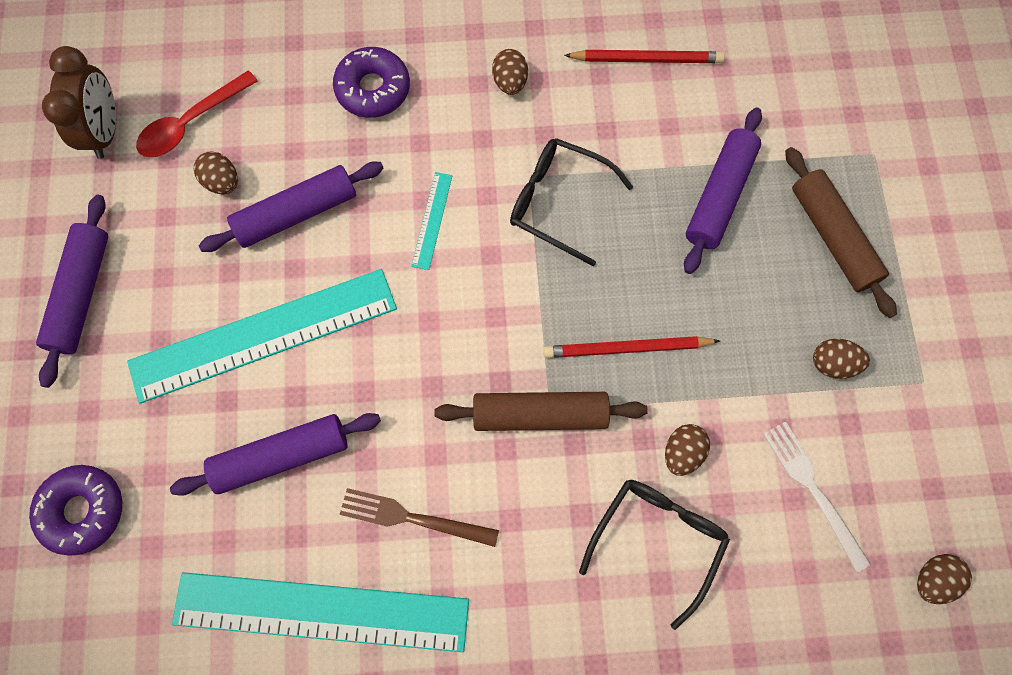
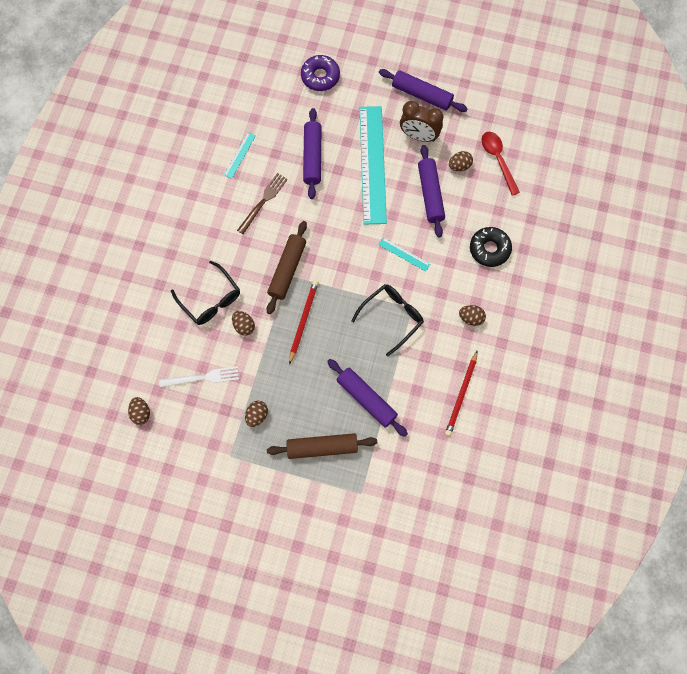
camera: 110 degrees right, 0 degrees up
brown clock [42,46,116,159] -> brown clock moved to [400,101,444,142]
turquoise ruler [172,572,469,652] -> turquoise ruler [224,132,256,179], size x0.41
purple donut [333,47,410,118] -> black donut [470,227,512,267]

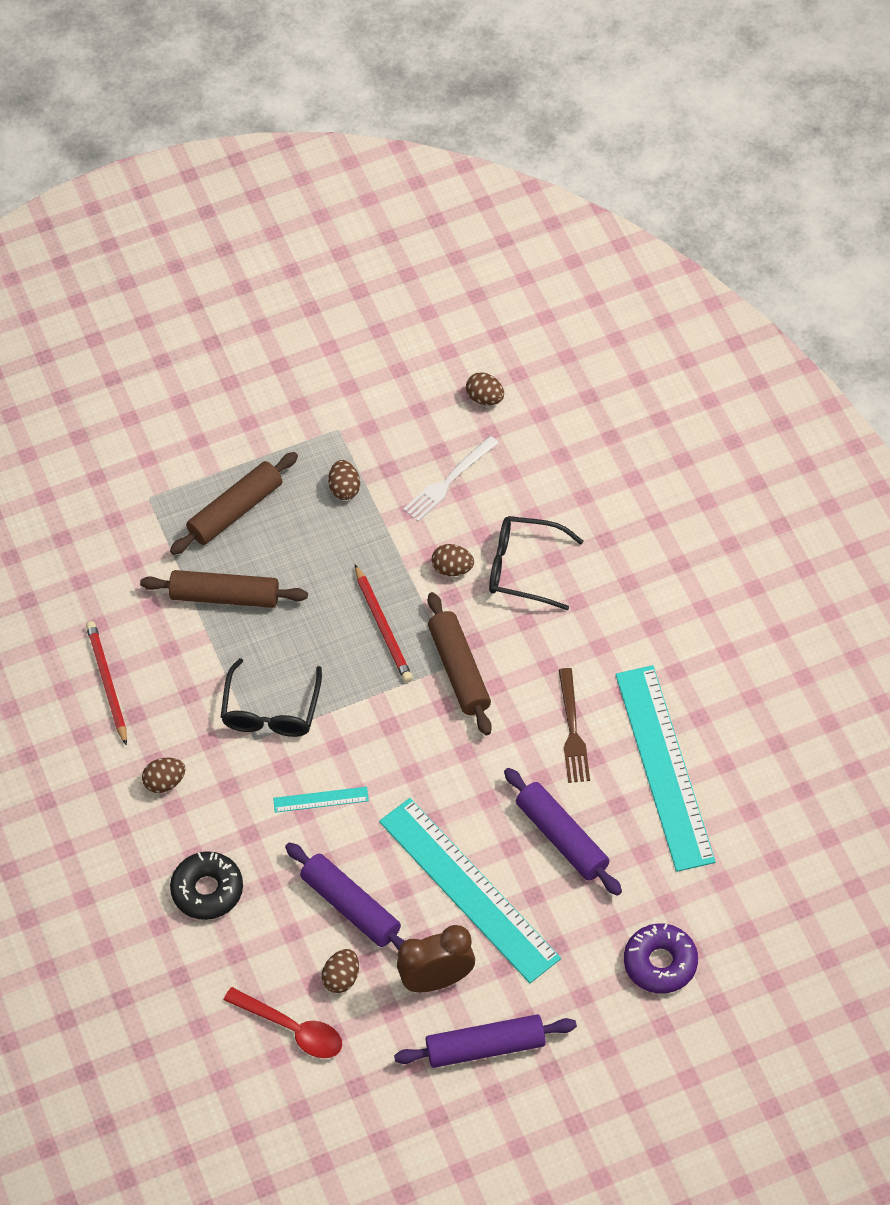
camera: 145 degrees right, 15 degrees down
turquoise ruler [224,132,256,179] -> turquoise ruler [616,665,716,872], size x2.44
purple rolling pin [327,359,408,437] -> brown rolling pin [140,570,308,608]

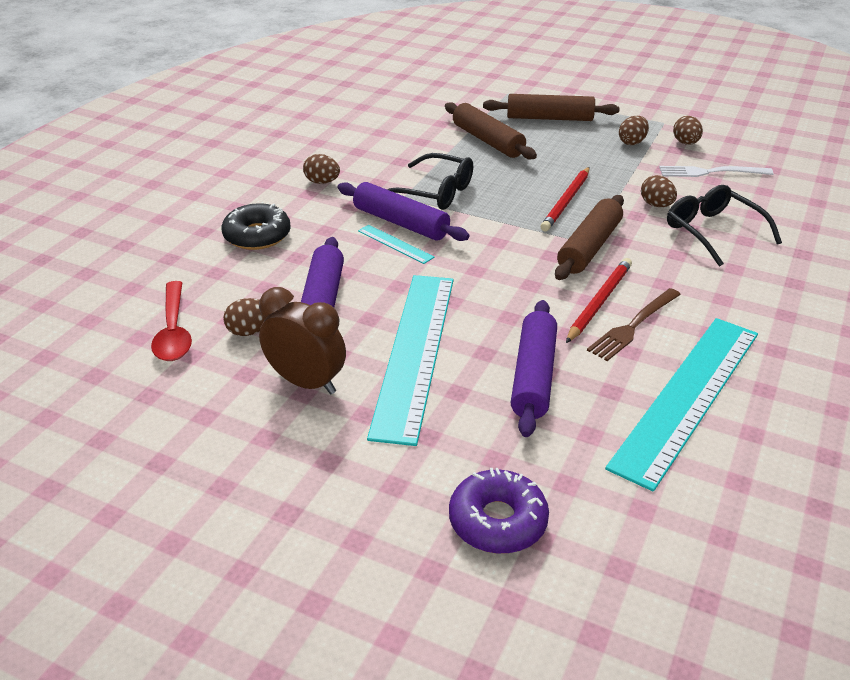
camera: 45 degrees right, 20 degrees down
red pencil [86,621,127,746] -> red pencil moved to [566,258,632,343]
black glasses [221,658,322,737] -> black glasses turned 120 degrees counterclockwise [387,153,473,210]
purple rolling pin [394,1014,577,1068] -> purple rolling pin moved to [338,182,469,241]
brown egg [466,372,504,405] -> brown egg moved to [673,116,703,145]

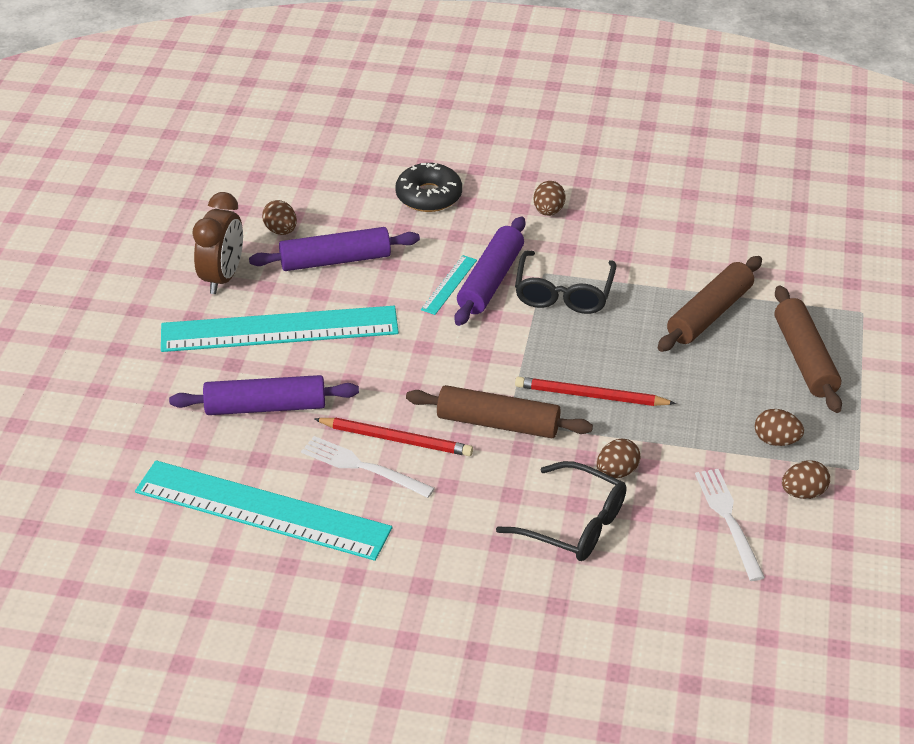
camera: 75 degrees right, 5 degrees up
red spoon [151,281,192,361] -> none
purple donut [449,468,549,554] -> none
brown fork [587,288,681,361] -> white fork [301,436,435,498]
black glasses [667,185,782,267] -> black glasses turned 75 degrees clockwise [496,461,626,561]

